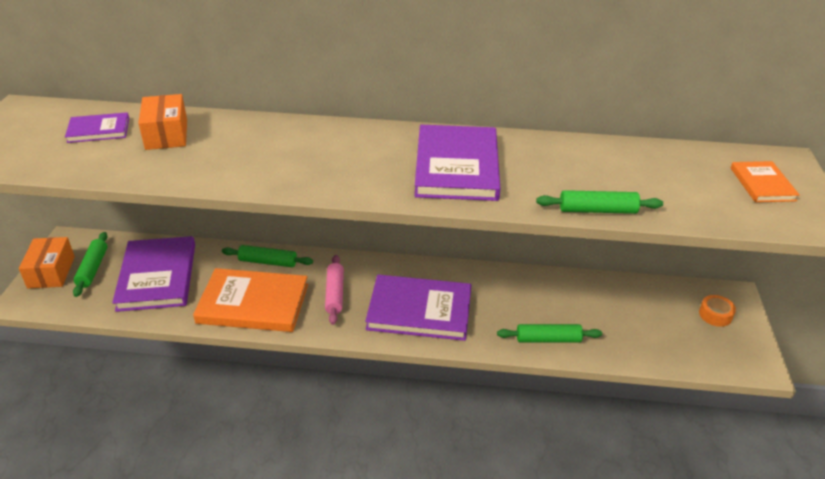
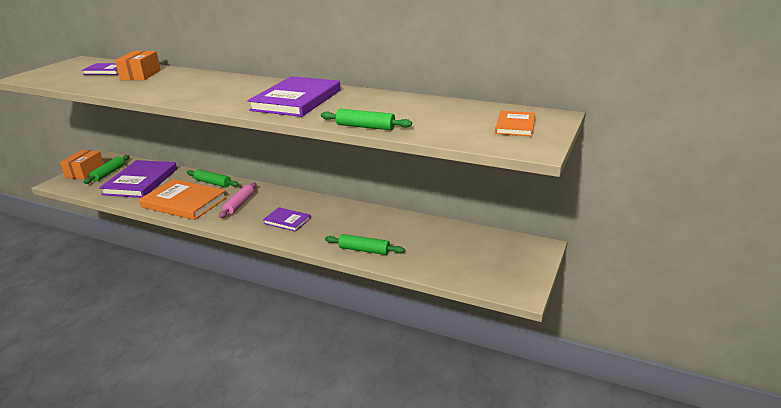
camera: 20 degrees right, 10 degrees down
purple book [365,275,471,341] -> purple book [263,207,311,232], size x0.52
orange tape [699,295,736,327] -> none

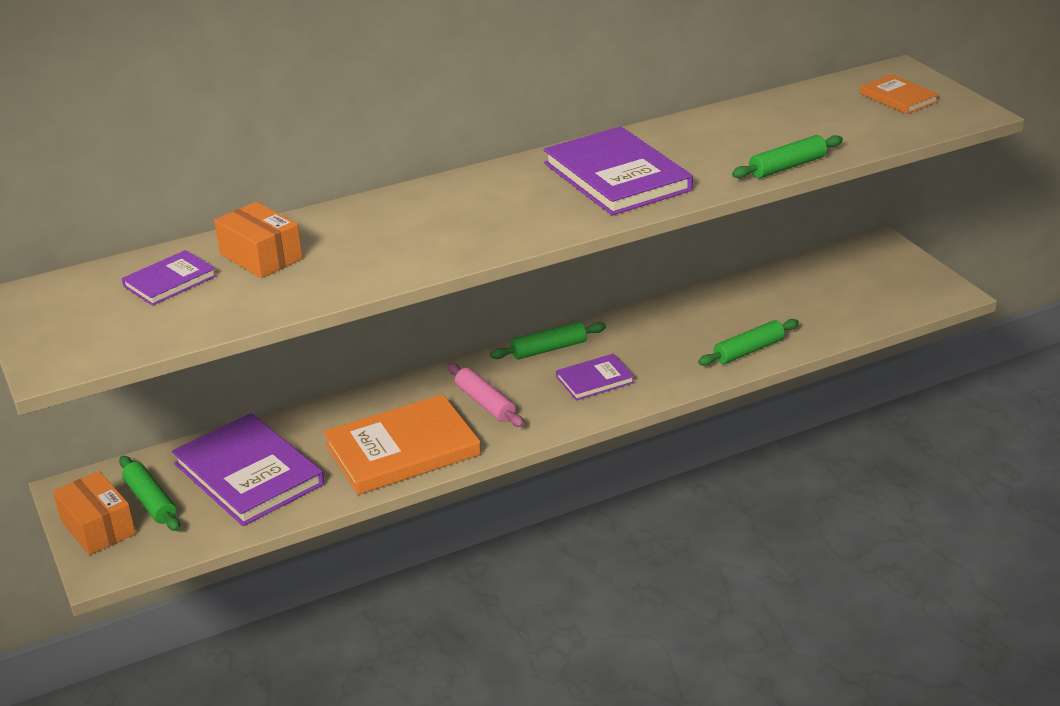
camera: 50 degrees left, 5 degrees up
green rolling pin [187,169,239,187] -> green rolling pin moved to [490,322,606,359]

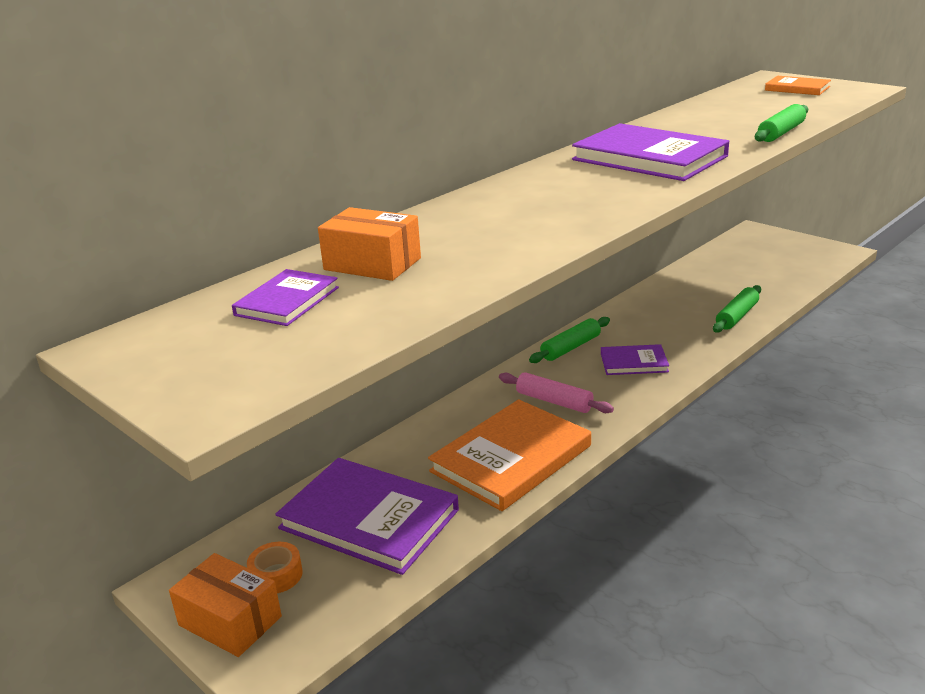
camera: 20 degrees left, 5 degrees down
green rolling pin [119,456,180,531] -> orange tape [247,542,303,593]
purple book [556,354,635,401] -> purple book turned 45 degrees clockwise [601,344,669,375]

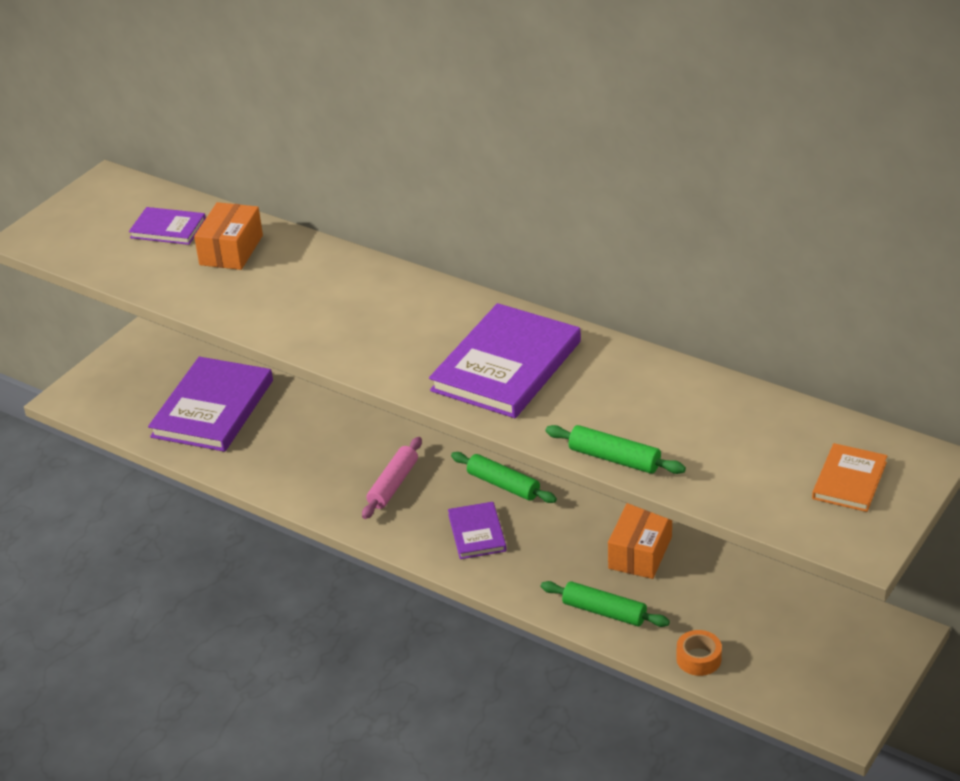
camera: 80 degrees right, 10 degrees up
orange box [169,553,282,657] -> orange box moved to [608,503,672,579]
orange tape [247,542,303,593] -> orange tape moved to [676,630,722,676]
orange book [428,399,591,511] -> none

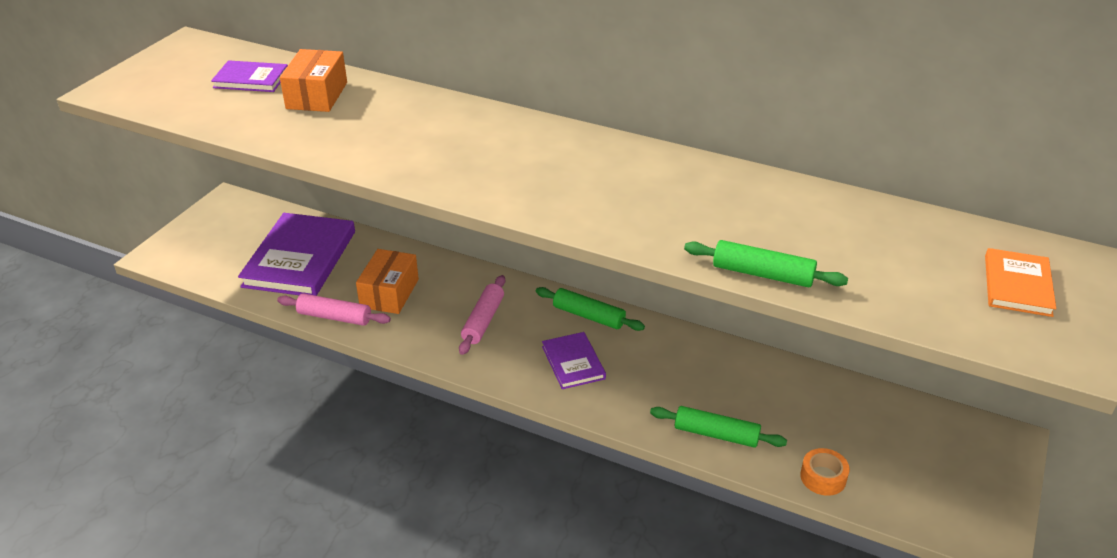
camera: 10 degrees left, 0 degrees up
purple book [429,303,581,418] -> none
orange box [608,503,672,579] -> orange box moved to [356,249,419,314]
none -> pink rolling pin [277,294,391,326]

